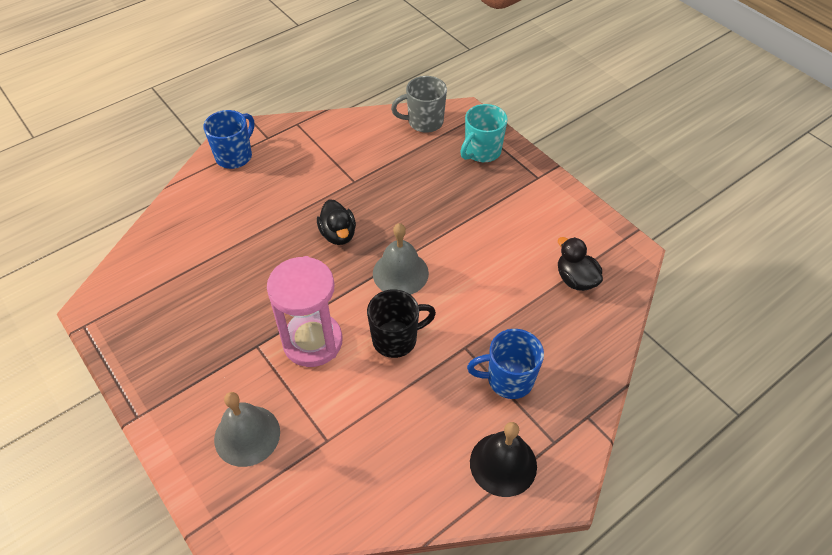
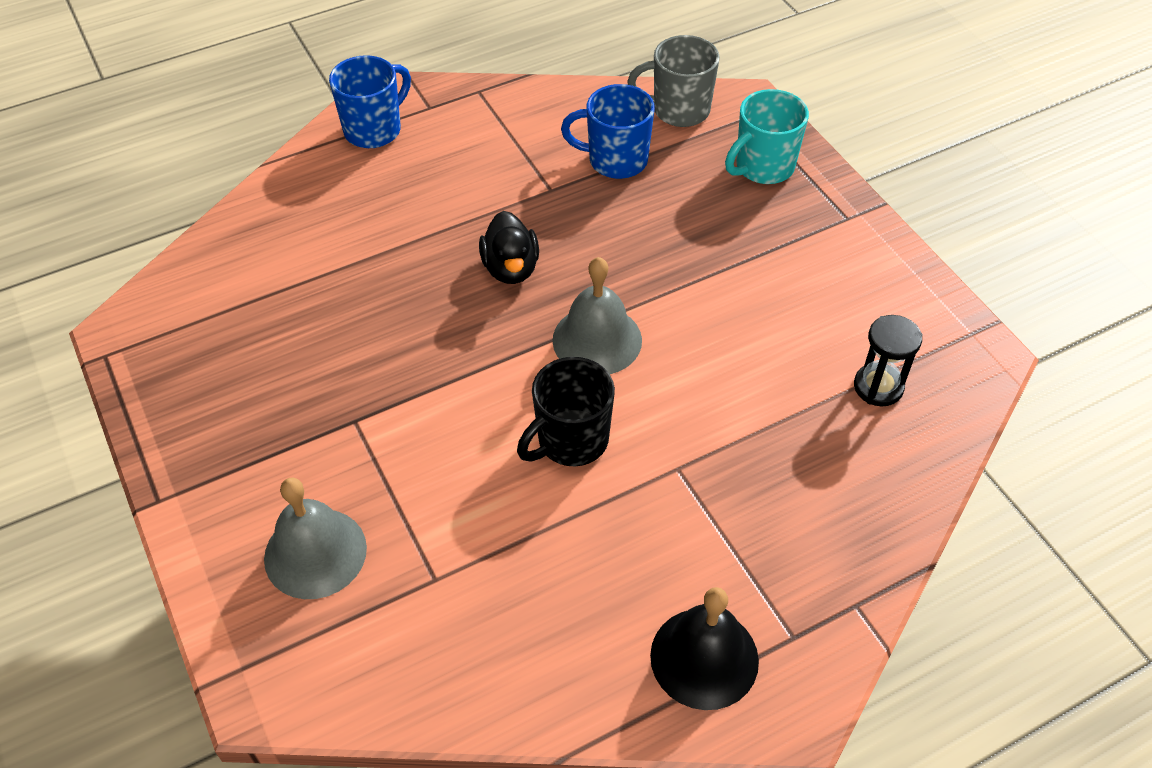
camera: 10 degrees right, 0 degrees up
pink hourglass [267,256,342,367] -> none
black mug [367,289,436,358] -> black mug turned 150 degrees clockwise [517,357,615,466]
blue mug [467,329,544,399] -> blue mug moved to [561,84,655,179]
black duck [558,237,603,291] -> black hourglass [854,315,923,406]

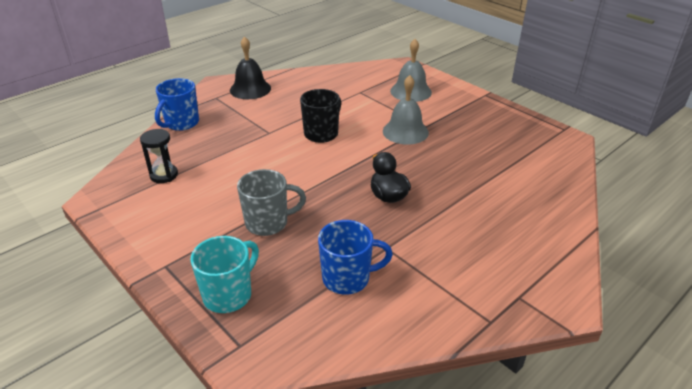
camera: 165 degrees right, 15 degrees down
blue mug [329,55,411,148] -> blue mug moved to [155,78,199,131]
grey bell [552,257,642,374] -> grey bell moved to [383,75,429,145]
grey mug [627,35,720,127] -> grey mug moved to [237,169,306,236]

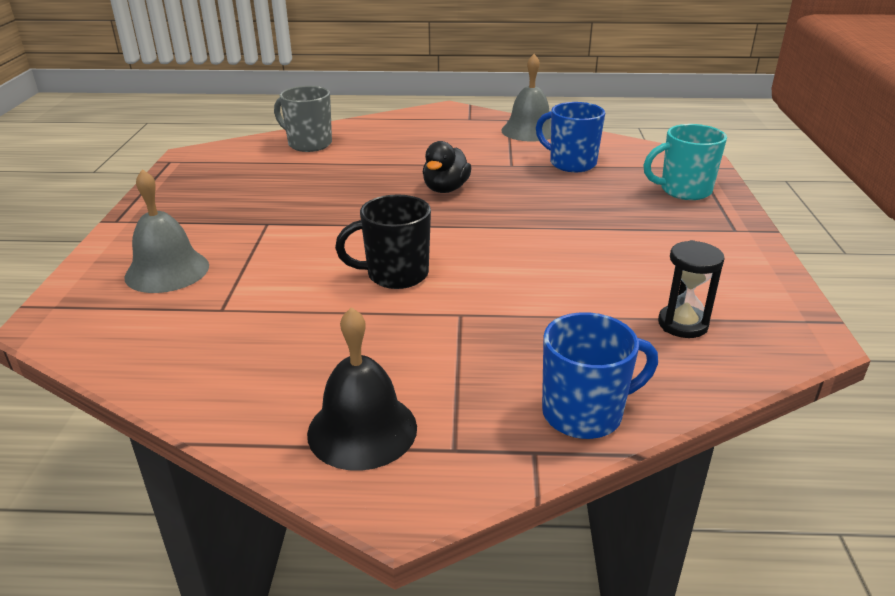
camera: 135 degrees left, 5 degrees down
grey mug [237,169,306,236] -> grey mug moved to [274,86,332,152]
grey bell [383,75,429,145] -> grey bell moved to [501,54,551,142]

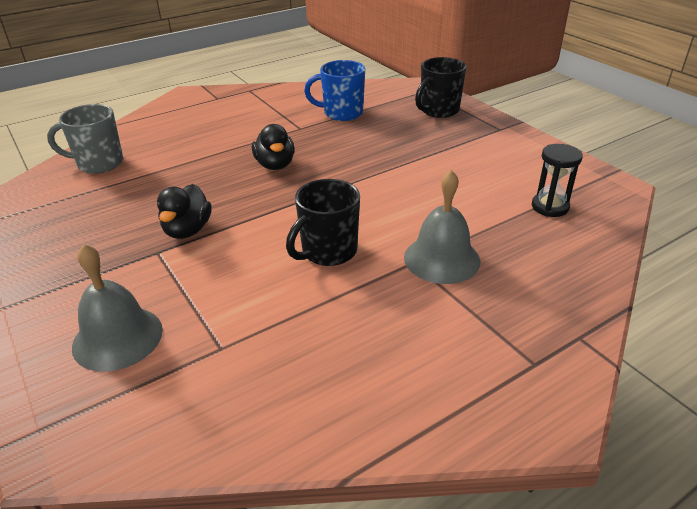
camera: 35 degrees left, 5 degrees up
black bell [307,307,417,471] -> none
grey bell [501,54,551,142] -> grey bell moved to [404,170,480,284]
blue mug [542,312,658,439] -> none
turquoise mug [644,124,727,200] -> black mug [415,57,467,118]
none -> black duck [157,184,212,239]

